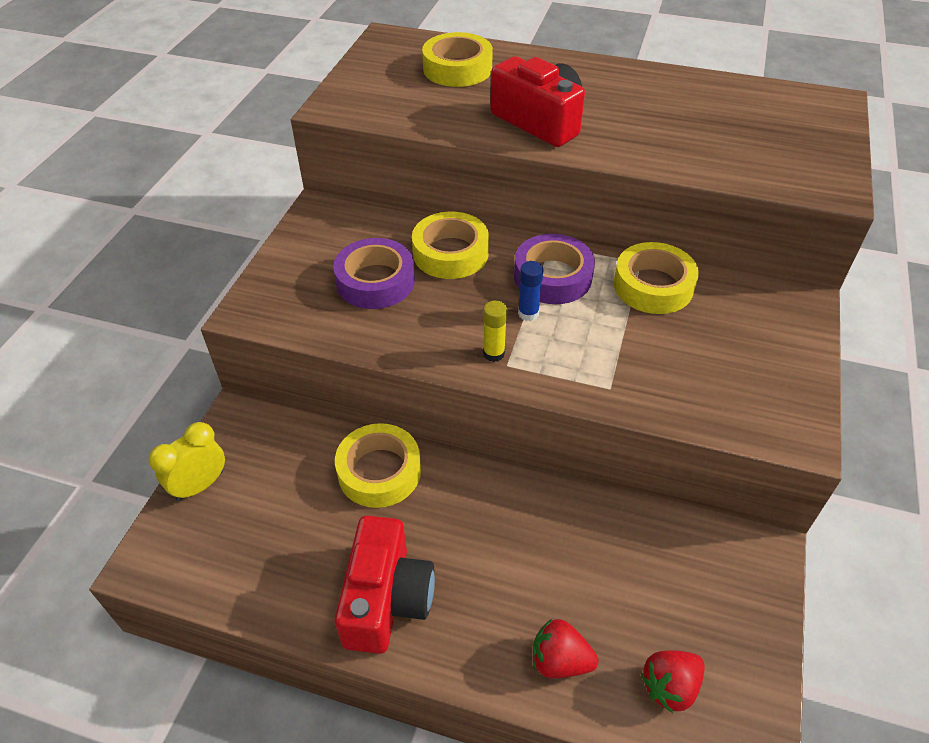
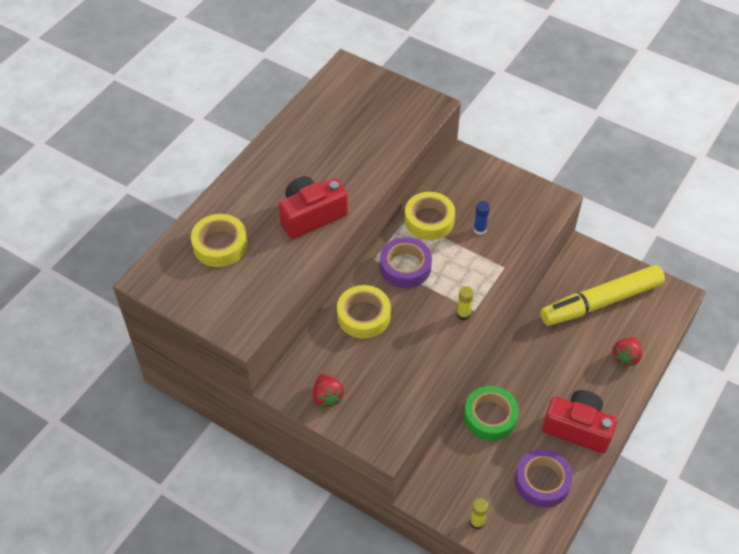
camera: 75 degrees left, 5 degrees up
yellow clock [148,422,225,501] -> yellow glue stick [470,498,488,530]
purple tape [333,238,415,309] -> purple tape moved to [515,449,573,508]
yellow tape [335,423,421,508] -> green tape [464,386,519,441]
blue glue stick [518,261,543,321] -> blue glue stick moved to [474,201,490,235]
red strawberry [641,650,705,713] -> red strawberry moved to [313,374,344,408]
none -> yellow marker [540,265,665,326]

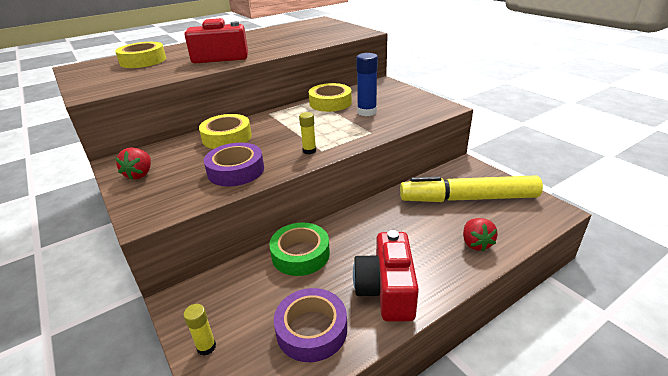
camera: 25 degrees right, 20 degrees down
purple tape [380,237,432,288] -> purple tape moved to [204,143,264,187]
blue glue stick [474,201,490,235] -> blue glue stick [356,53,378,116], size x1.69
red camera [542,390,617,454] -> red camera turned 135 degrees counterclockwise [353,230,419,322]
red strawberry [613,337,642,366] -> red strawberry turned 60 degrees counterclockwise [463,218,498,251]

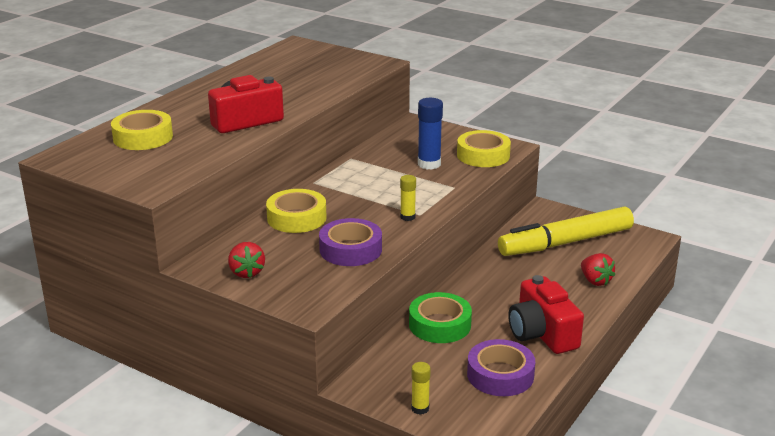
camera: 25 degrees left, 5 degrees down
yellow tape [309,83,352,112] -> yellow tape moved to [457,130,511,167]

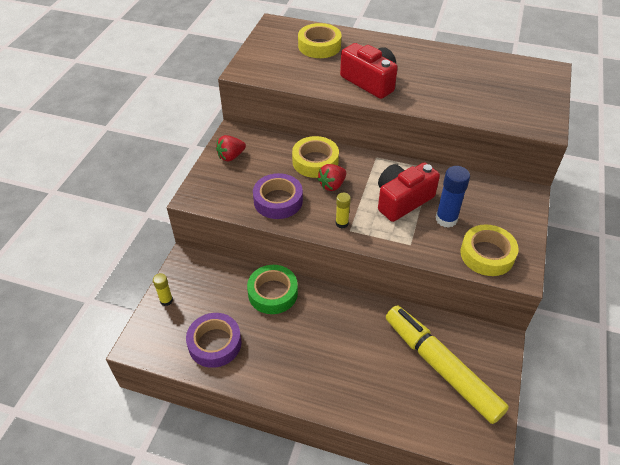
camera: 75 degrees right, 20 degrees up
red camera [508,275,584,354] -> red camera moved to [378,162,440,222]
red strawberry [581,253,615,286] -> red strawberry moved to [318,164,346,191]

